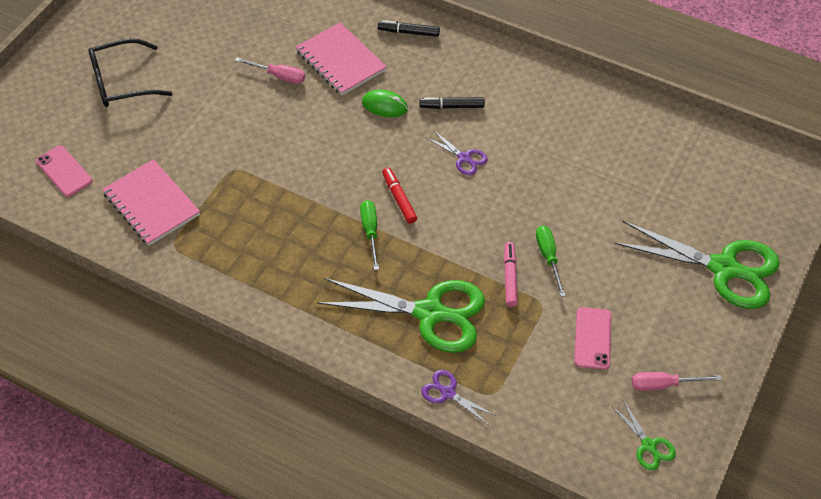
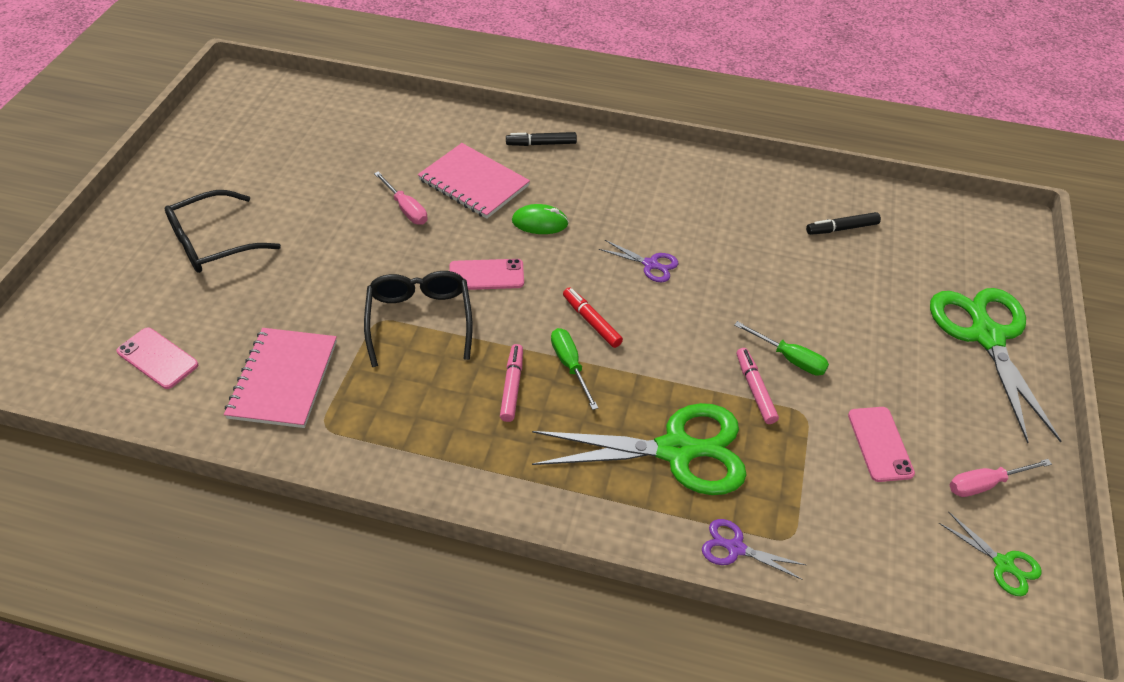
camera: 15 degrees left, 5 degrees down
pink notebook [102,159,200,246] -> pink notebook turned 60 degrees clockwise [224,328,337,428]
pink screwdriver [235,58,306,84] -> pink screwdriver turned 45 degrees clockwise [374,171,428,225]
black marker [420,97,485,109] -> black marker moved to [806,212,881,235]
green screwdriver [536,225,566,297] -> green screwdriver turned 150 degrees clockwise [734,321,829,376]
green scissors [614,221,780,309] -> green scissors turned 105 degrees counterclockwise [930,288,1061,444]
none -> black glasses [364,271,472,367]
none -> pink phone [449,259,524,290]
none -> pink marker [500,344,523,422]

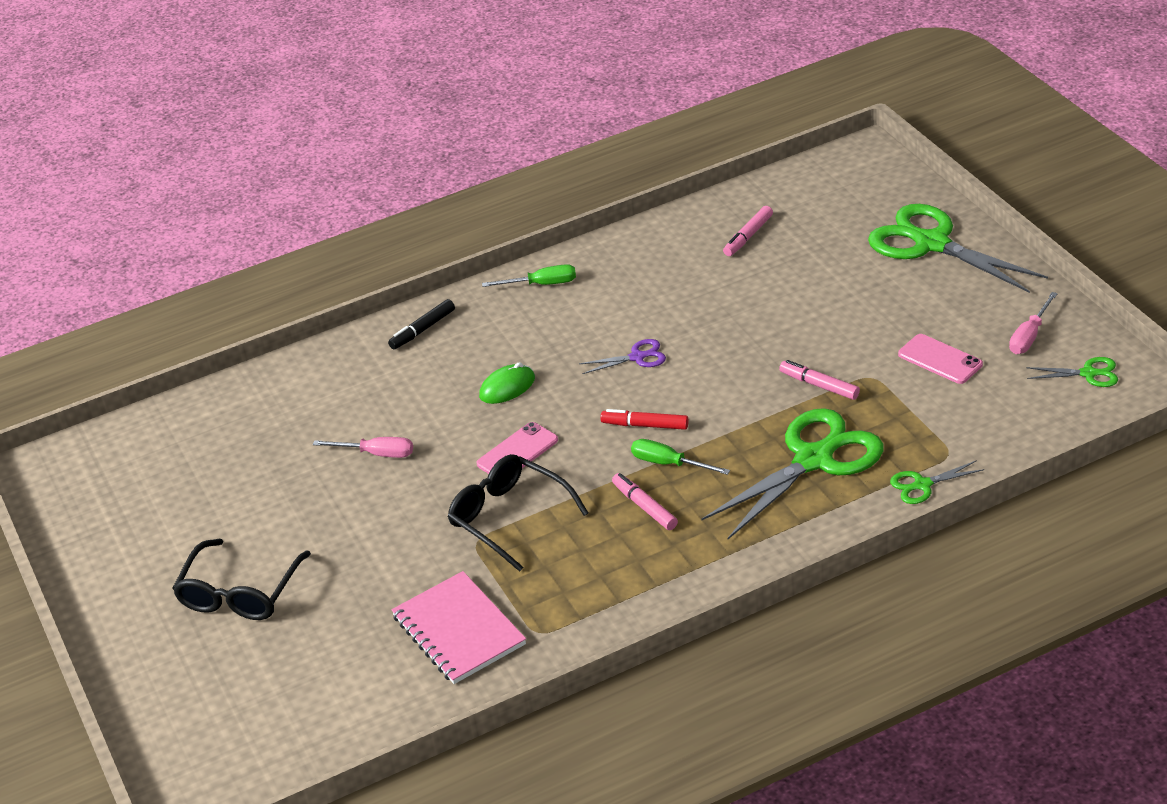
camera: 35 degrees left, 10 degrees down
pink phone [117,327,198,389] -> none
pink notebook [418,143,530,219] -> none
purple scissors [702,519,806,580] -> green scissors [890,460,984,504]
green screwdriver [734,321,829,376] -> green screwdriver moved to [482,264,576,287]
black marker [806,212,881,235] -> pink marker [723,206,773,256]

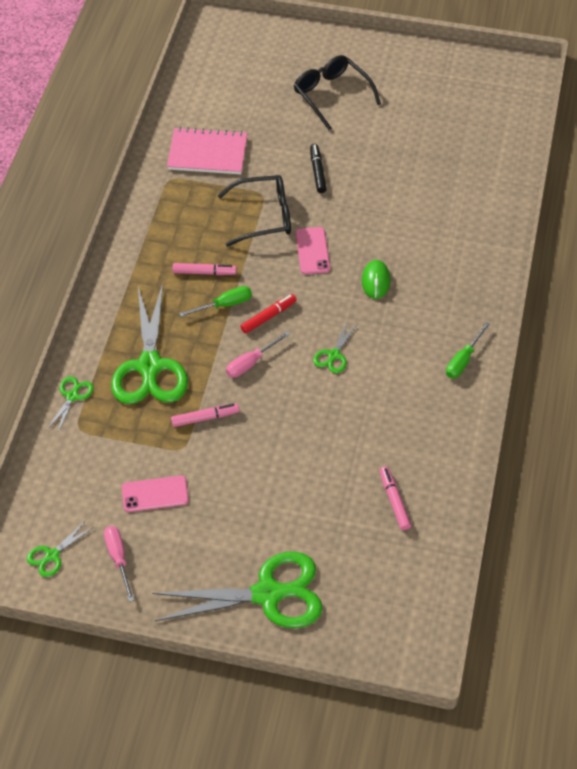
camera: 125 degrees right, 15 degrees up
pink screwdriver [313,437,413,458] -> pink screwdriver moved to [226,332,290,378]
black marker [388,299,455,349] -> black marker moved to [310,144,327,193]
purple scissors [579,339,666,374] -> green scissors [313,320,357,373]

